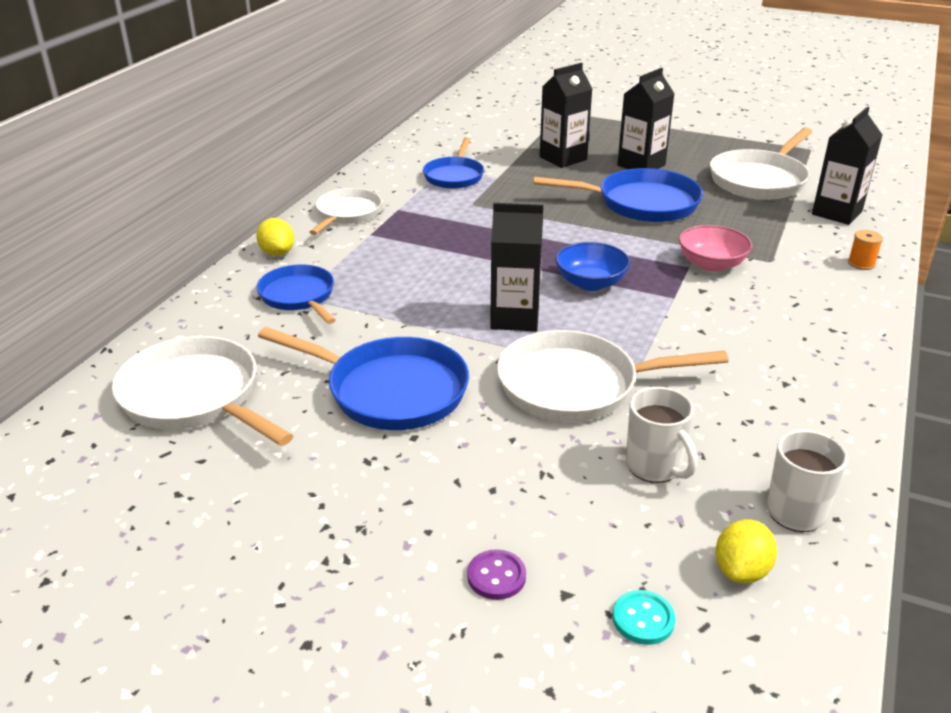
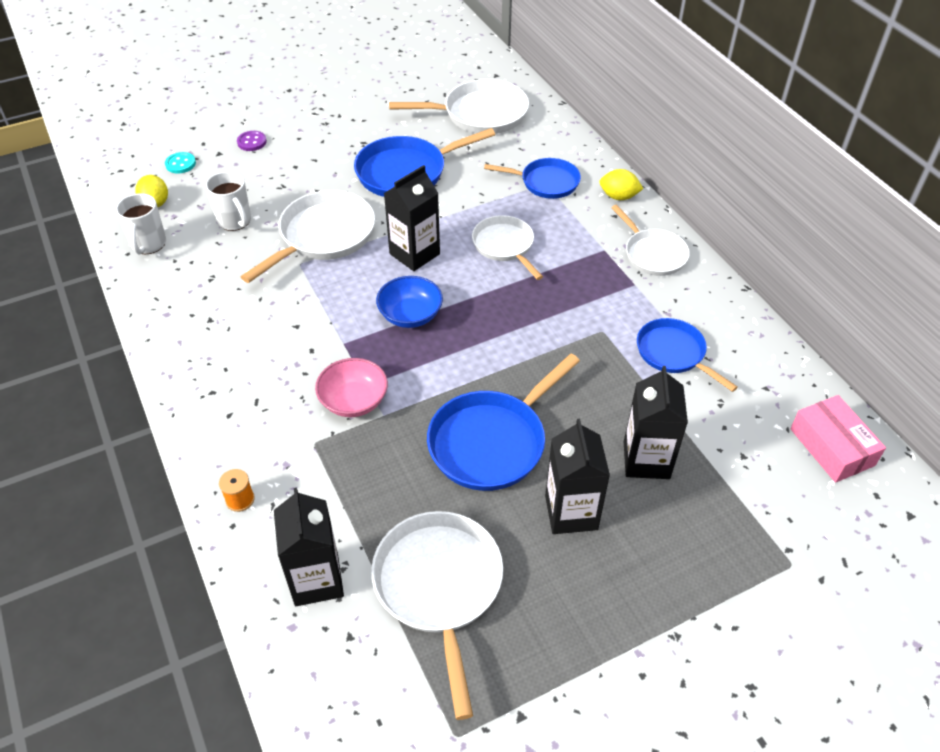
camera: 130 degrees right, 15 degrees up
white mug [626,387,697,483] -> white mug turned 135 degrees counterclockwise [205,171,251,231]
none -> white pan [472,215,543,280]
none -> pink box [790,395,886,483]

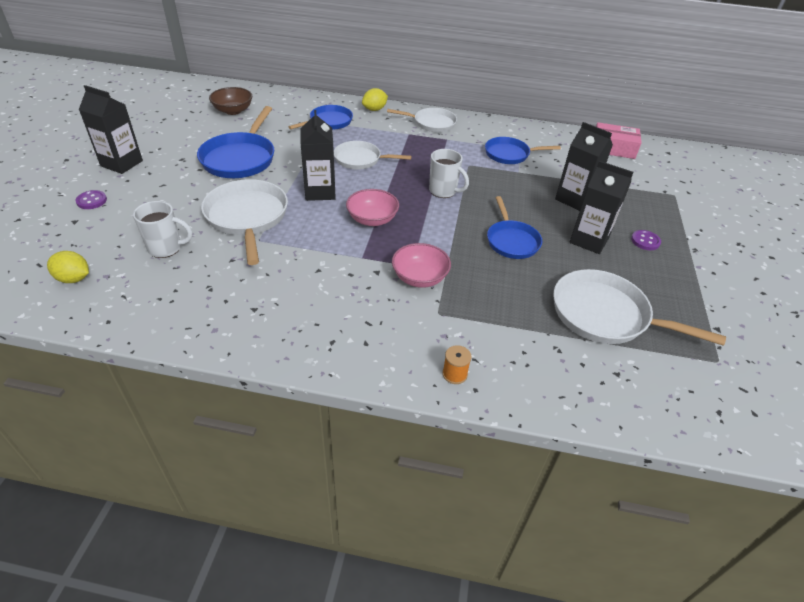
camera: 55 degrees left, 5 degrees down
white mug [116,193,166,255] -> white mug moved to [429,149,469,198]
turquoise button [165,152,196,174] -> none
black carton [274,488,344,606] -> black carton moved to [79,85,143,174]
blue bowl [376,276,443,328] -> pink bowl [346,189,399,226]
white pan [389,79,529,134] -> brown bowl [209,87,252,115]
blue pan [427,354,580,491] -> blue pan [487,196,542,259], size x0.64
none -> purple button [631,230,661,250]

